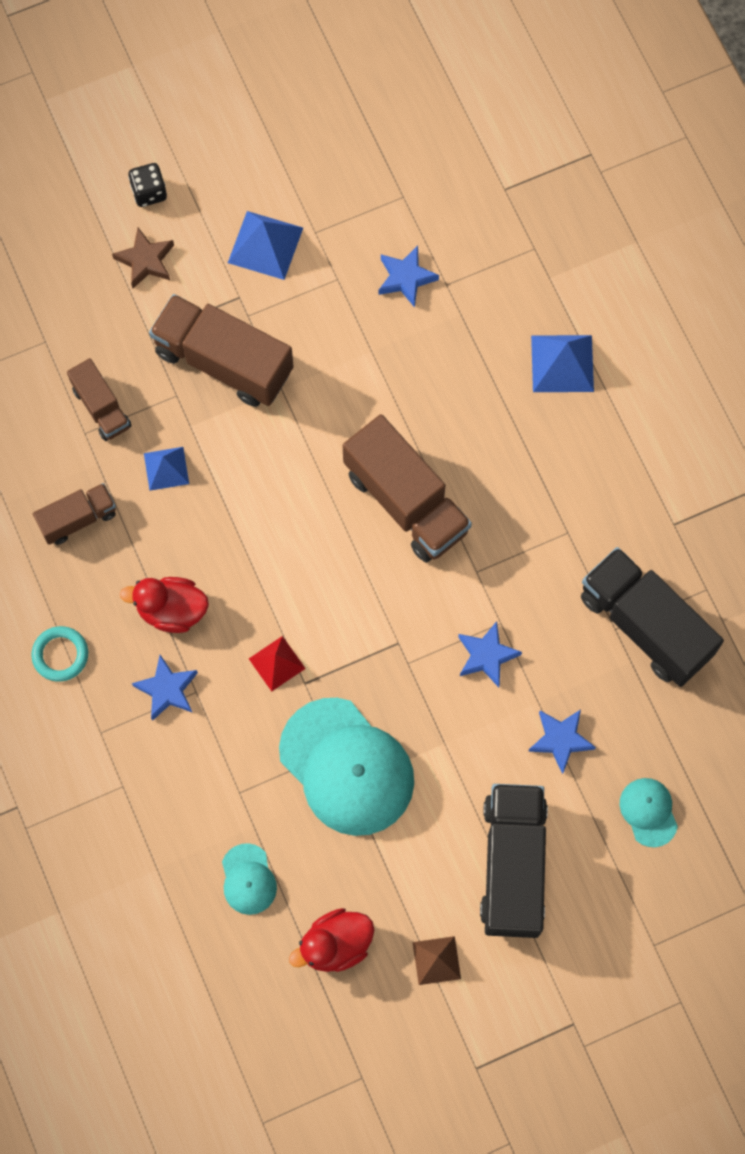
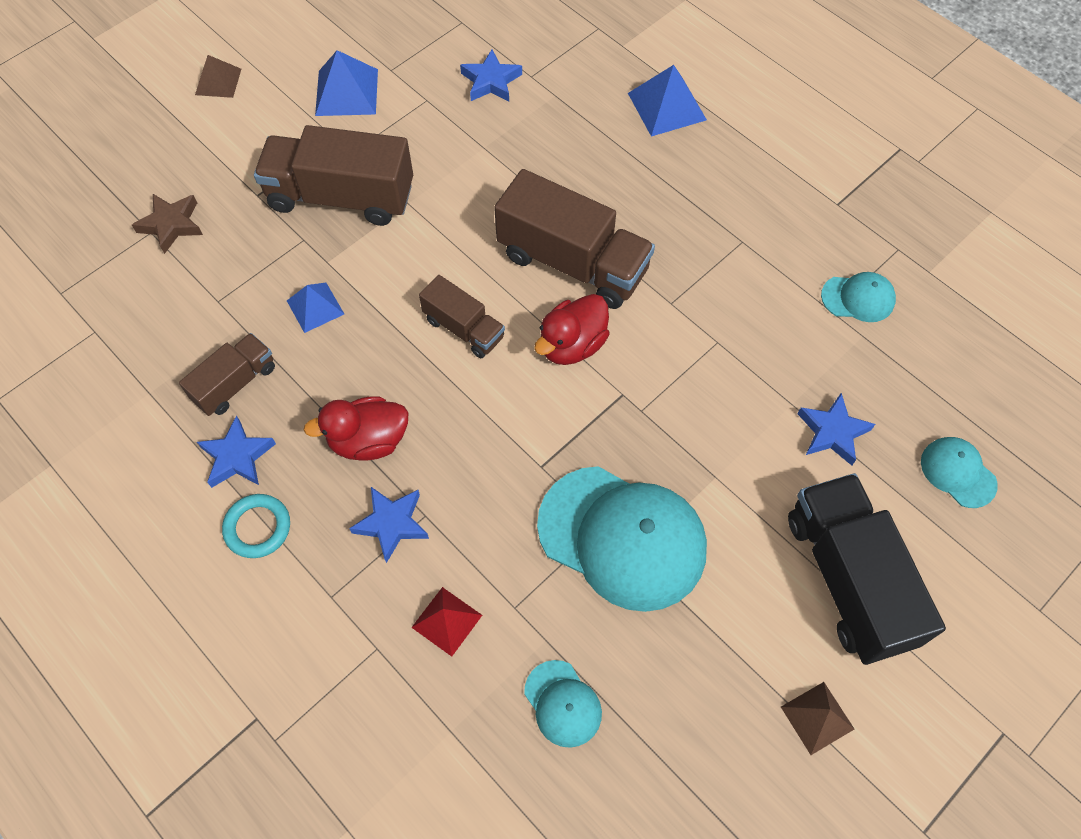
camera: 20 degrees left, 10 degrees down
brown truck [67,358,132,441] -> brown truck moved to [419,275,505,358]
brown star [112,228,174,289] -> brown star moved to [132,194,203,254]
black dice [128,163,167,207] -> brown pyramid [195,55,241,98]
red pyramid [249,636,306,691] -> red pyramid moved to [411,587,482,657]
red duck [289,908,374,972] -> red duck moved to [534,294,609,365]
blue star [458,621,522,687] -> blue star moved to [197,415,276,488]
black truck [581,547,724,687] -> turquoise cap [821,272,896,322]

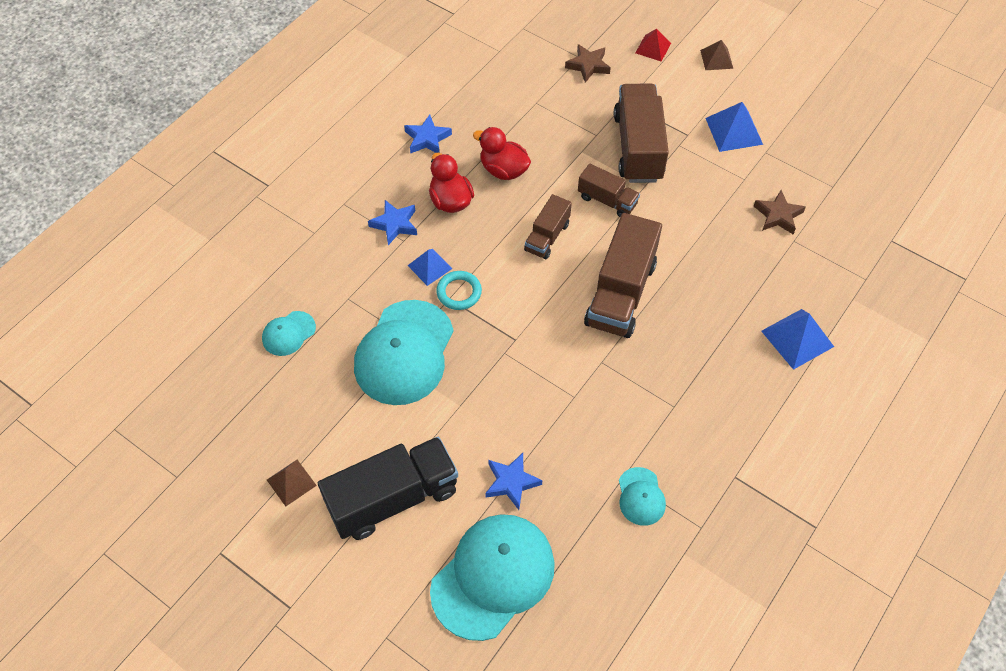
camera: 80 degrees right, 5 degrees down
brown truck [179,333,275,416] -> brown truck moved to [578,163,640,217]
turquoise ring [222,494,290,558] -> turquoise ring moved to [436,271,482,310]
blue pyramid [287,283,344,333] -> blue pyramid moved to [407,249,452,286]
red pyramid [411,587,482,657] -> red pyramid moved to [635,29,671,62]
blue star [460,49,522,101] -> brown star [754,190,806,234]
red duck [534,294,609,365] -> red duck moved to [473,127,531,180]
turquoise cap [921,437,998,508] -> turquoise cap [430,514,555,641], size x2.12

